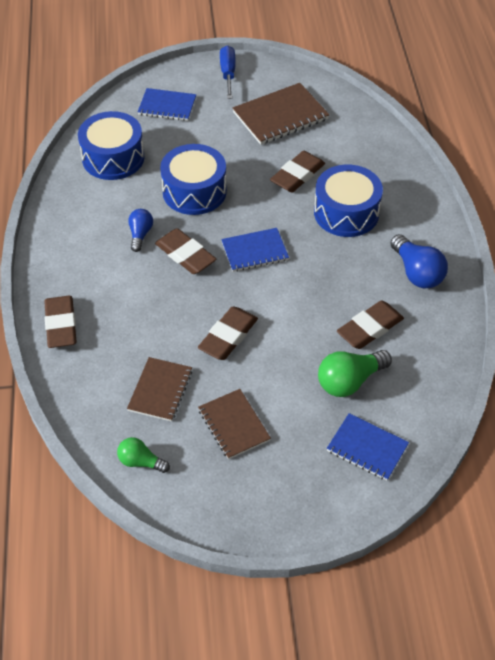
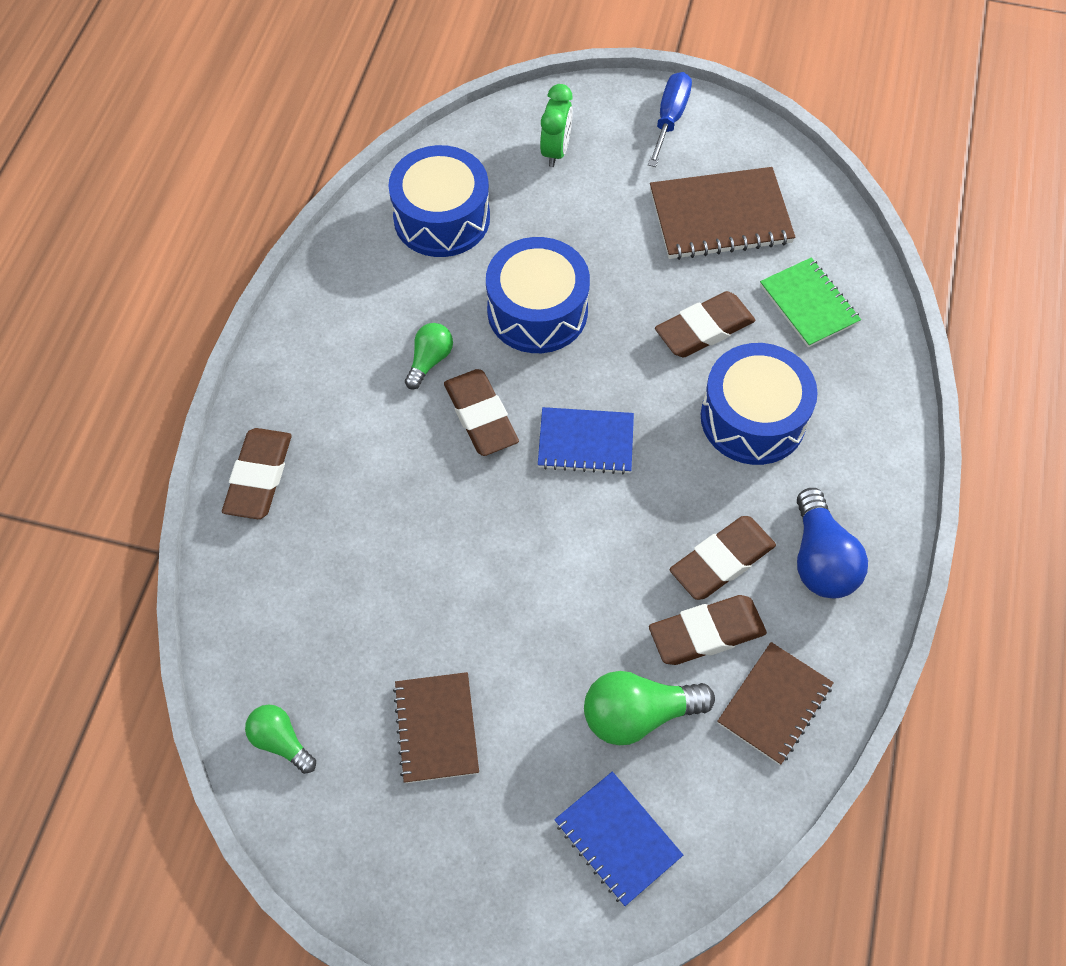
camera: 20 degrees right, 10 degrees up
brown notebook [127,357,192,422] -> brown notebook moved to [717,642,834,765]
blue light bulb [128,209,153,252] -> green light bulb [405,323,453,390]
blue notebook [138,88,196,121] -> green clock [540,84,573,167]
brown eraser [198,306,258,360] -> brown eraser moved to [670,516,776,600]
none -> green notebook [760,257,861,347]

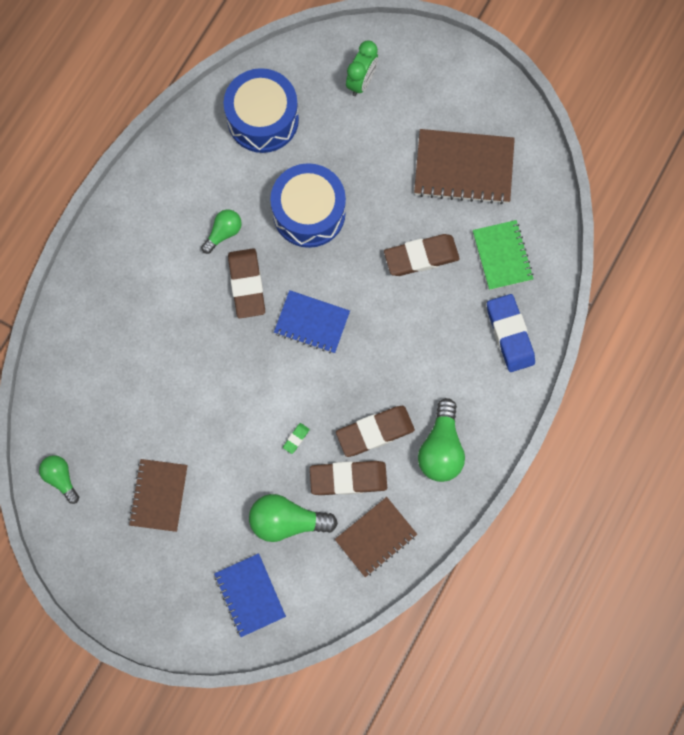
camera: 15 degrees right, 15 degrees up
brown eraser [222,428,292,519] -> none
blue screwdriver [648,72,692,167] -> none
blue drum [701,343,818,465] -> none
blue light bulb [797,488,868,598] -> green light bulb [418,398,465,482]
none -> green eraser [283,423,310,454]
none -> blue eraser [487,294,535,372]

